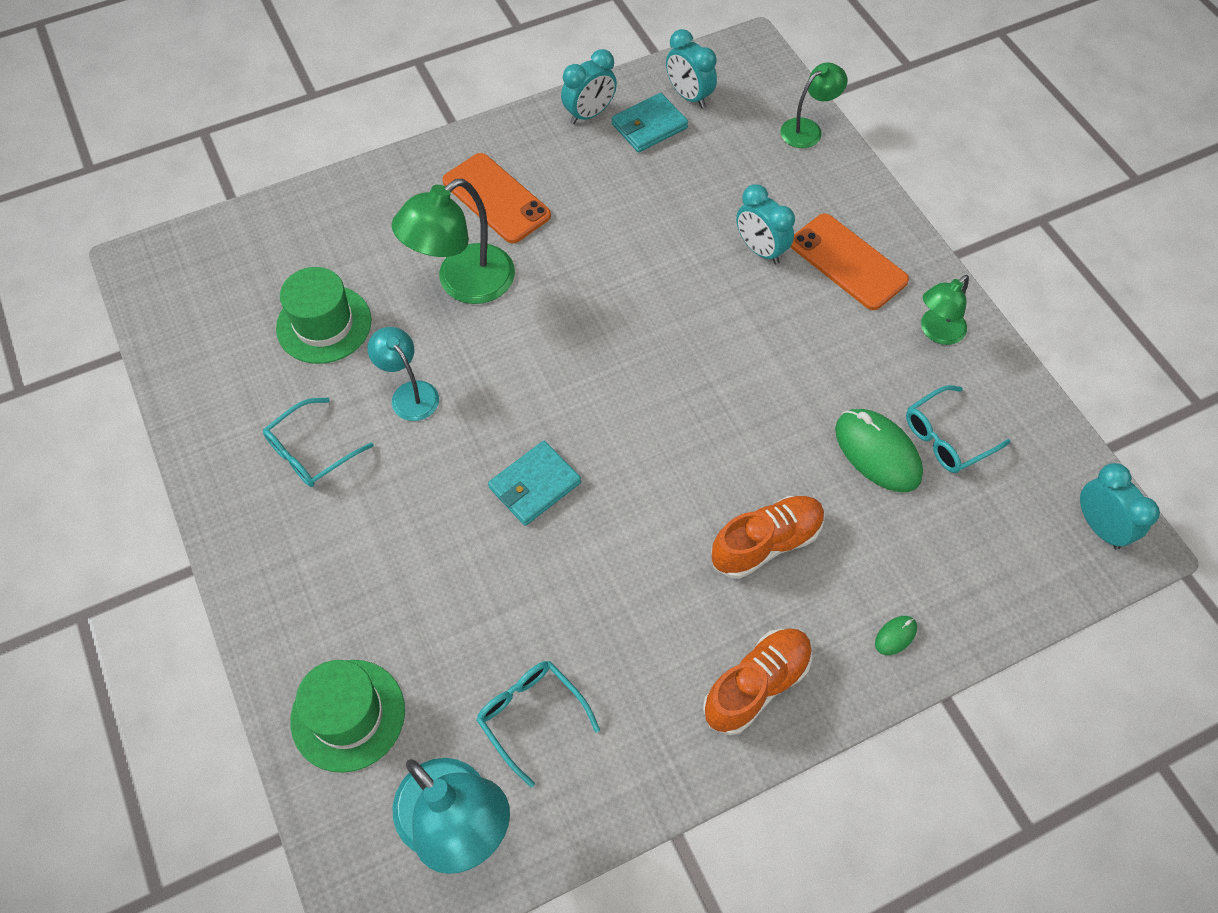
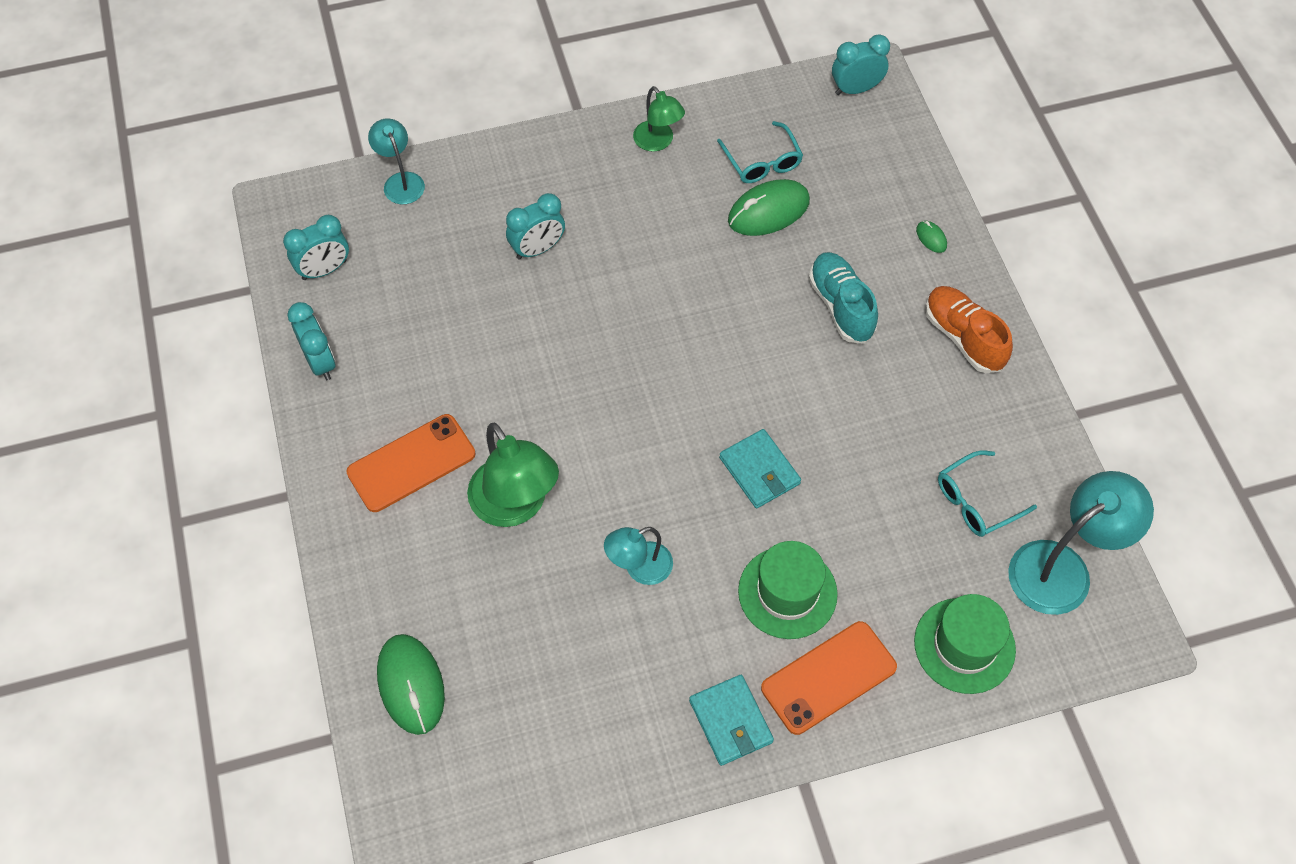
camera: 80 degrees left, 0 degrees up
turquoise glasses [263,397,374,487] -> none
green hat [276,267,372,364] -> green hat moved to [738,541,838,639]
turquoise wallet [612,93,688,153] -> turquoise wallet moved to [689,675,774,766]
orange shoe [711,496,825,579] -> turquoise shoe [809,252,878,344]
green lamp [780,62,847,148] -> turquoise lamp [368,119,425,204]
orange phone [791,214,909,310] -> orange phone moved to [761,621,897,735]
none -> green mouse [377,634,445,735]

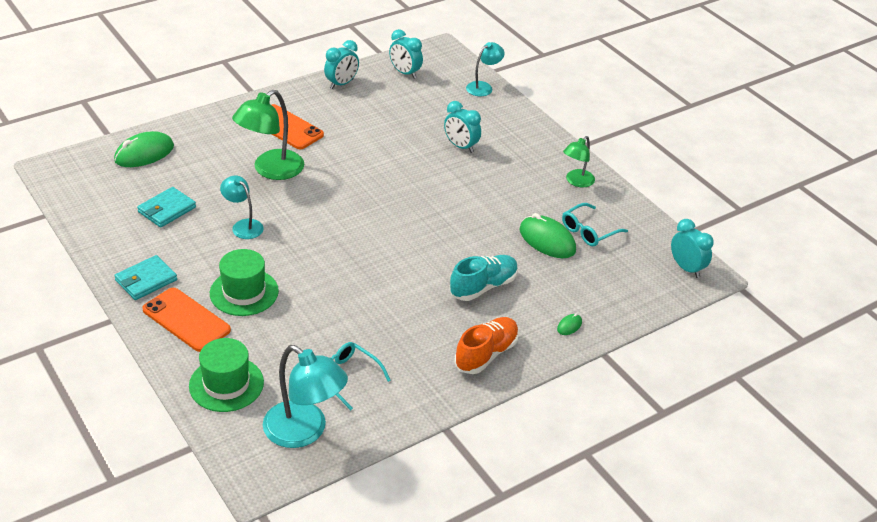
camera: 70 degrees right, 20 degrees down
turquoise wallet [719,429,801,508] -> turquoise wallet moved to [137,187,196,228]

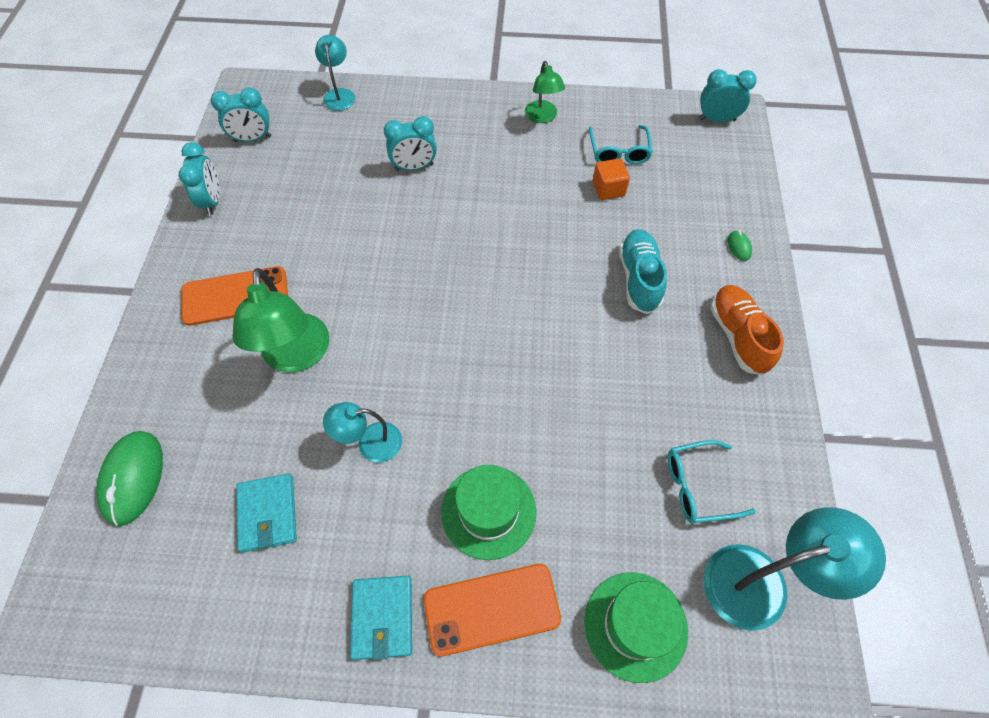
camera: 50 degrees left, 20 degrees up
green mouse [519,213,576,258] -> orange cube [593,158,630,200]

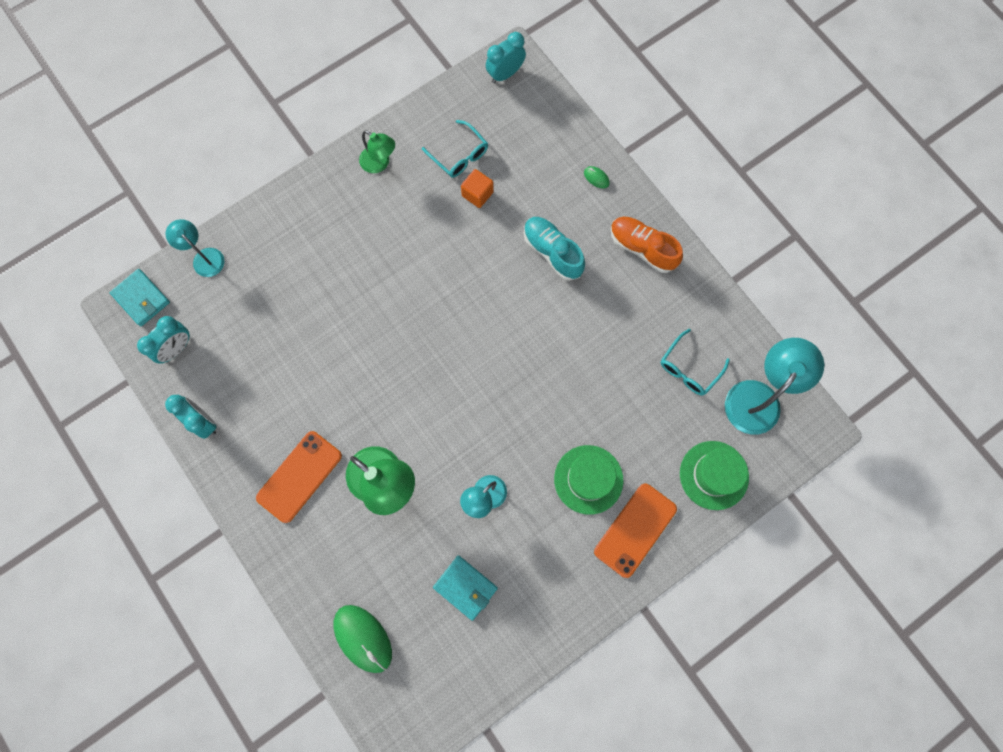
camera: 40 degrees left, 15 degrees up
turquoise wallet [350,576,412,660] -> turquoise wallet moved to [110,269,170,326]
turquoise clock [384,116,437,171] -> none

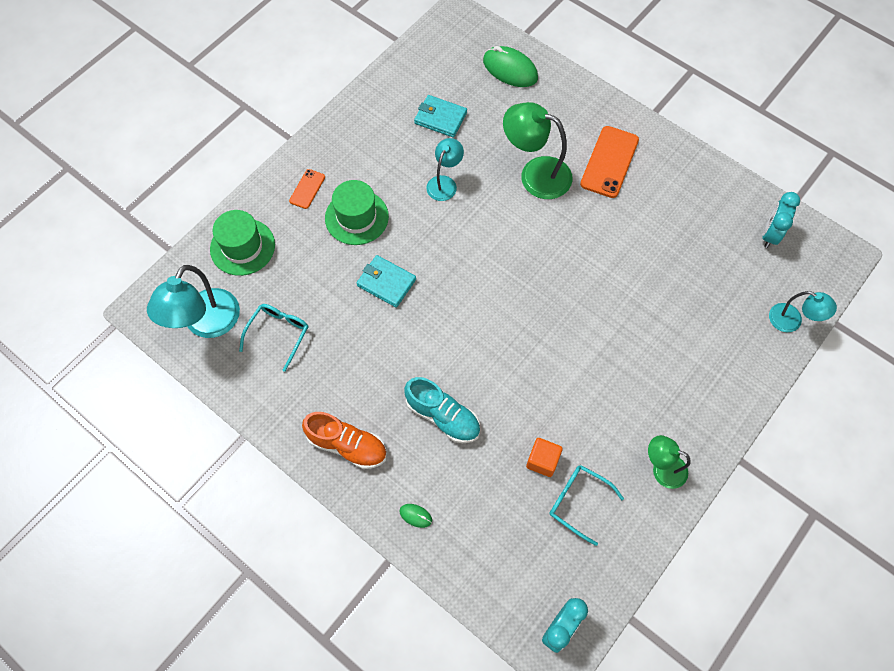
camera: 165 degrees right, 10 degrees down
turquoise wallet [110,269,170,326] -> turquoise wallet moved to [357,255,416,308]
turquoise clock [165,395,217,439] -> none
orange phone [594,483,677,578] -> orange phone [289,169,325,209], size x0.54

